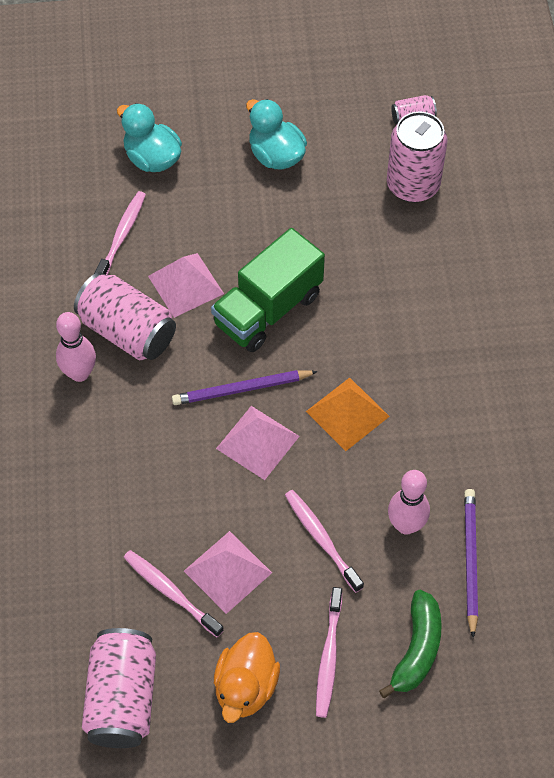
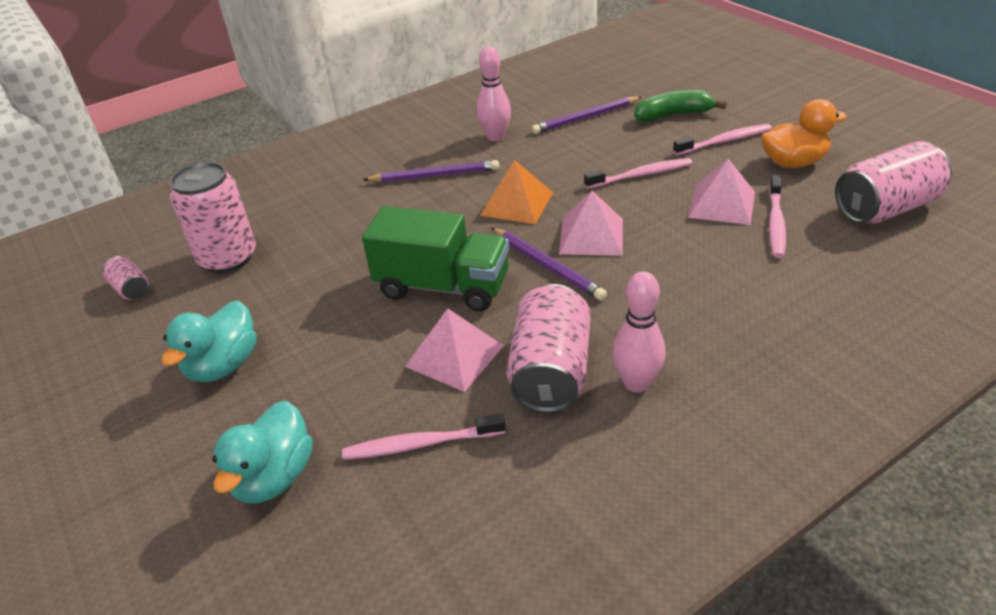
camera: 115 degrees left, 20 degrees down
pink toothbrush [285,490,364,593] -> pink toothbrush turned 135 degrees counterclockwise [584,158,693,189]
pink bowling pin [388,470,430,534] -> pink bowling pin moved to [476,47,511,142]
none -> purple pencil [363,160,499,182]

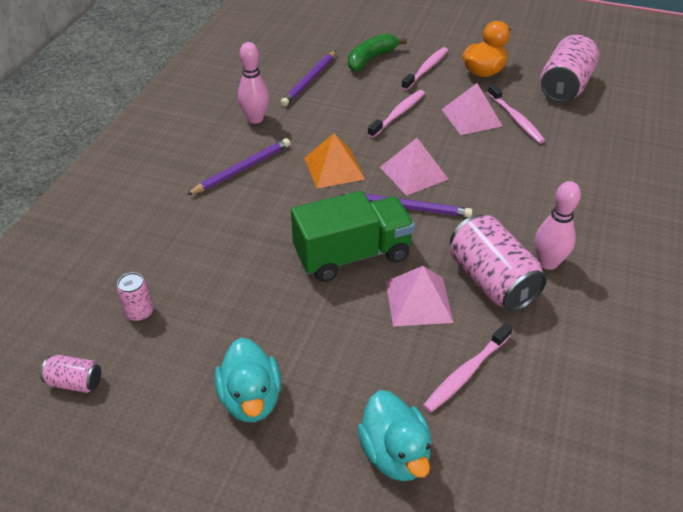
camera: 40 degrees left, 5 degrees up
pink can [170,162,256,273] -> pink can [116,272,154,321], size x0.48

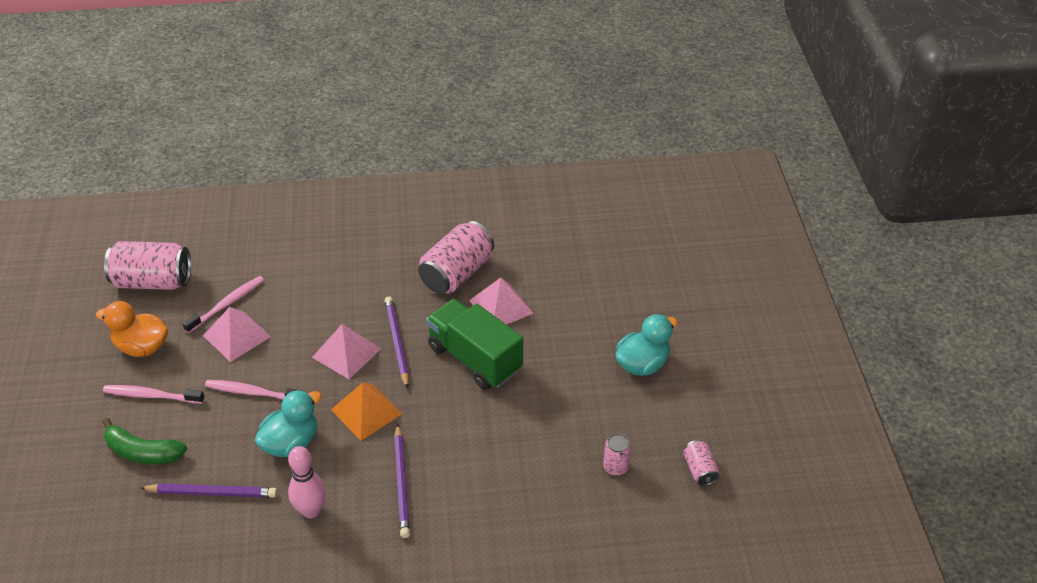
camera: 115 degrees left, 0 degrees up
purple pencil [187,138,290,195] -> purple pencil turned 120 degrees counterclockwise [394,424,410,538]
turquoise duck [357,390,432,481] -> turquoise duck moved to [255,390,322,457]
pink toothbrush [423,323,513,413] -> none
pink bowling pin [535,181,581,270] -> none

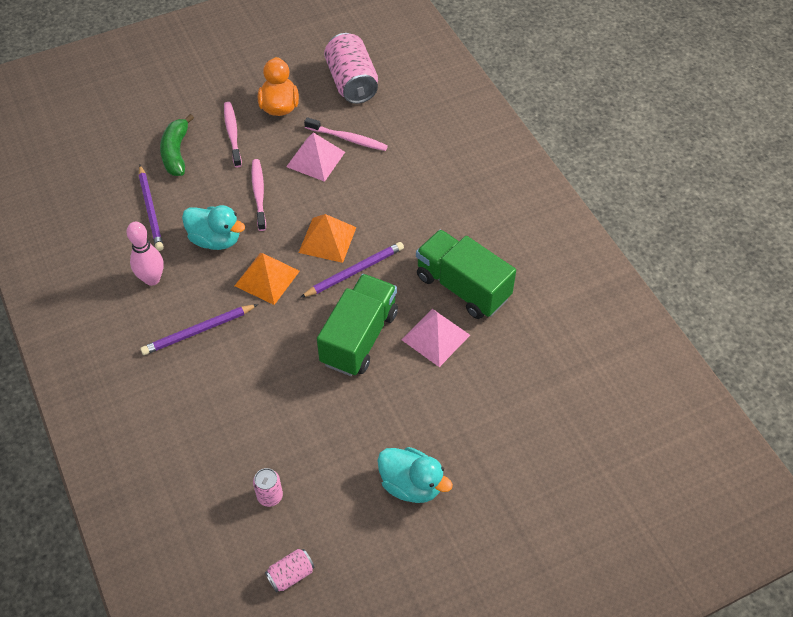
camera: 70 degrees right, 10 degrees up
pink pyramid [312,324,381,379] -> orange pyramid [298,214,356,263]
pink can [418,221,494,294] -> green truck [416,230,516,319]

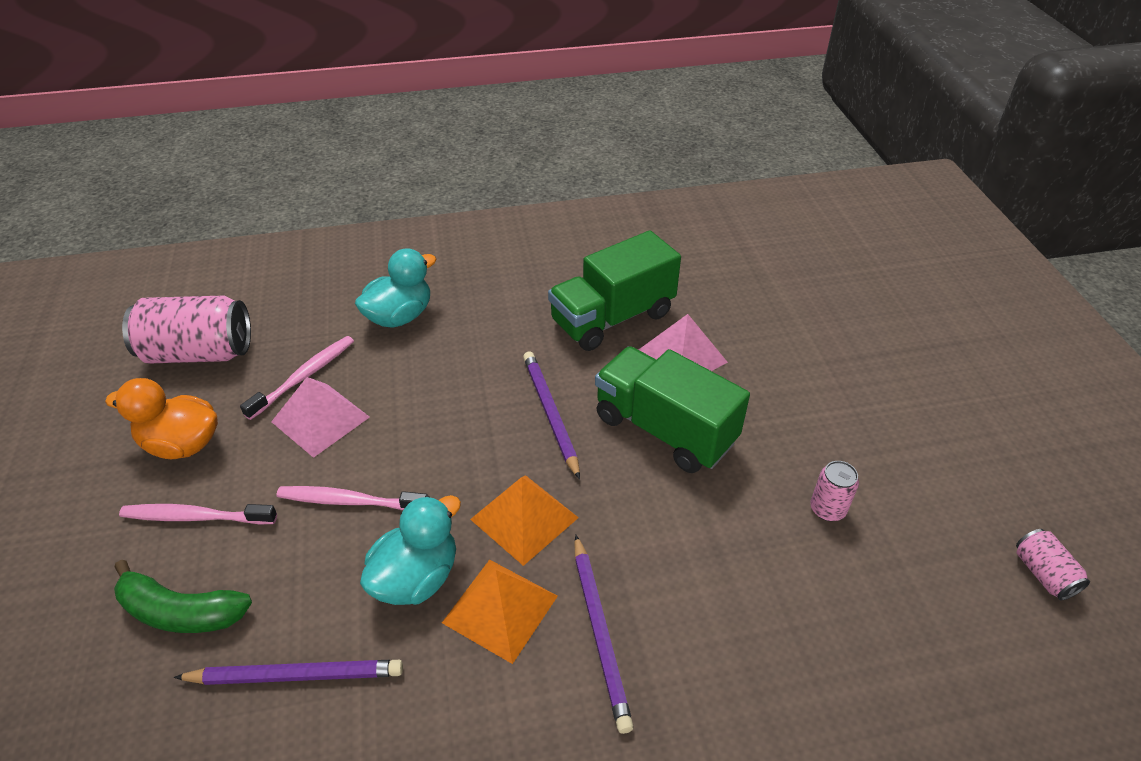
camera: 75 degrees left, 10 degrees down
pink bowling pin [126,222,164,286] -> none
pink can [253,468,283,507] -> pink can moved to [810,461,859,521]
orange pyramid [298,214,356,263] -> orange pyramid moved to [442,559,558,664]
turquoise duck [377,447,453,503] -> turquoise duck moved to [355,248,436,328]

